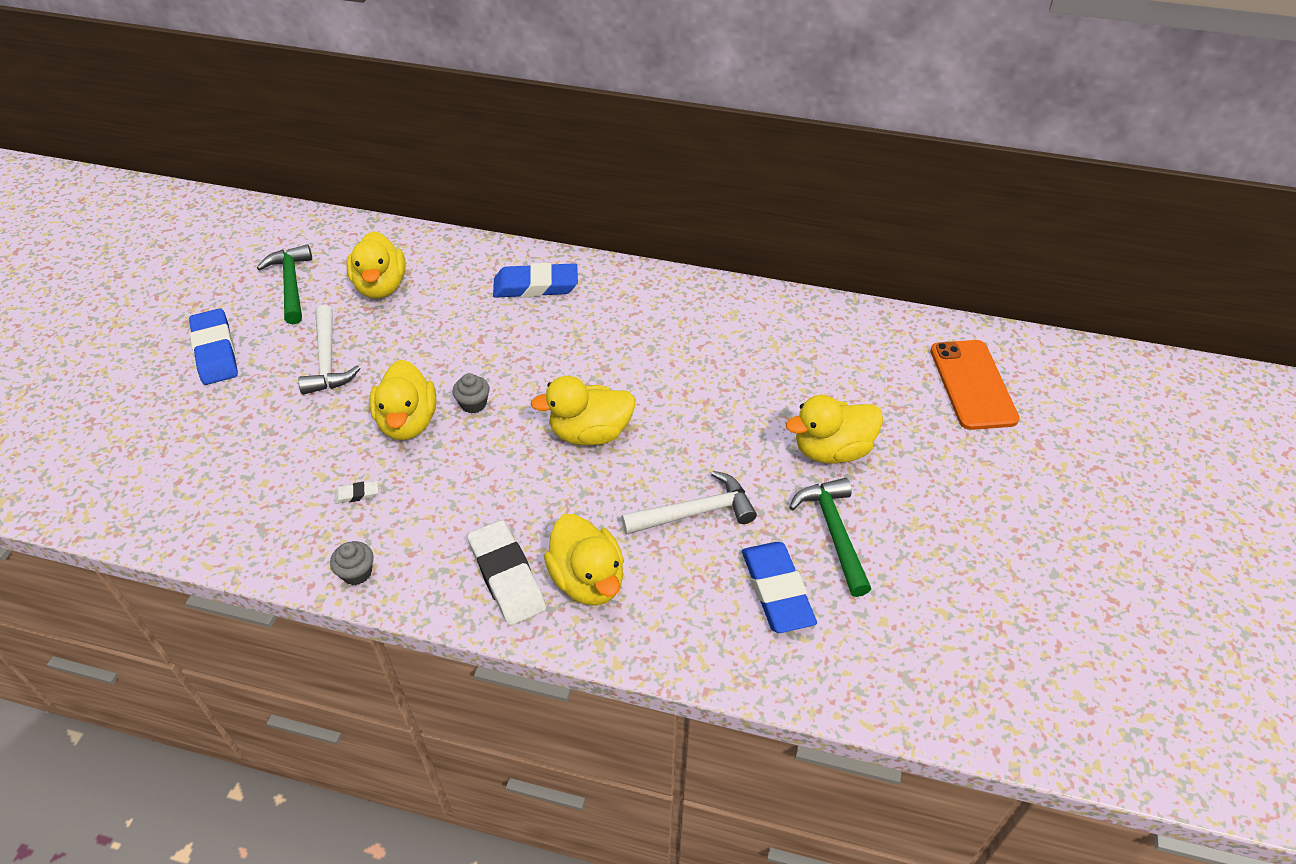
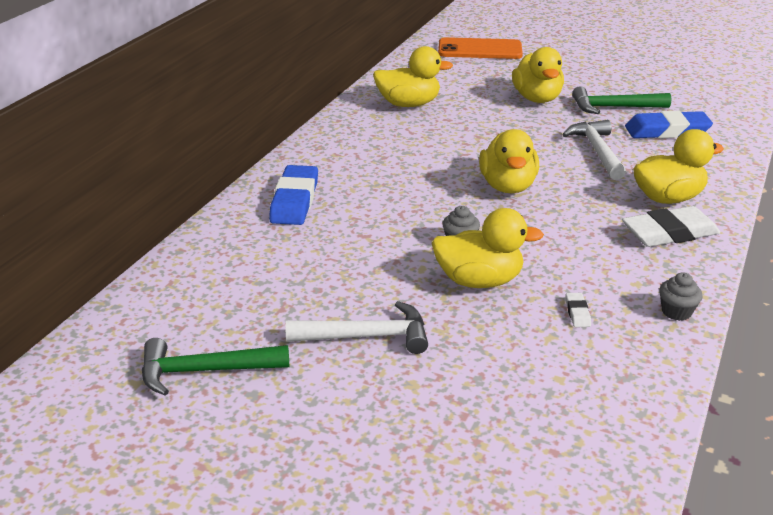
camera: 80 degrees left, 15 degrees down
blue eraser [189,308,238,385] -> none
yellow duck [346,231,406,299] -> yellow duck moved to [373,46,453,107]

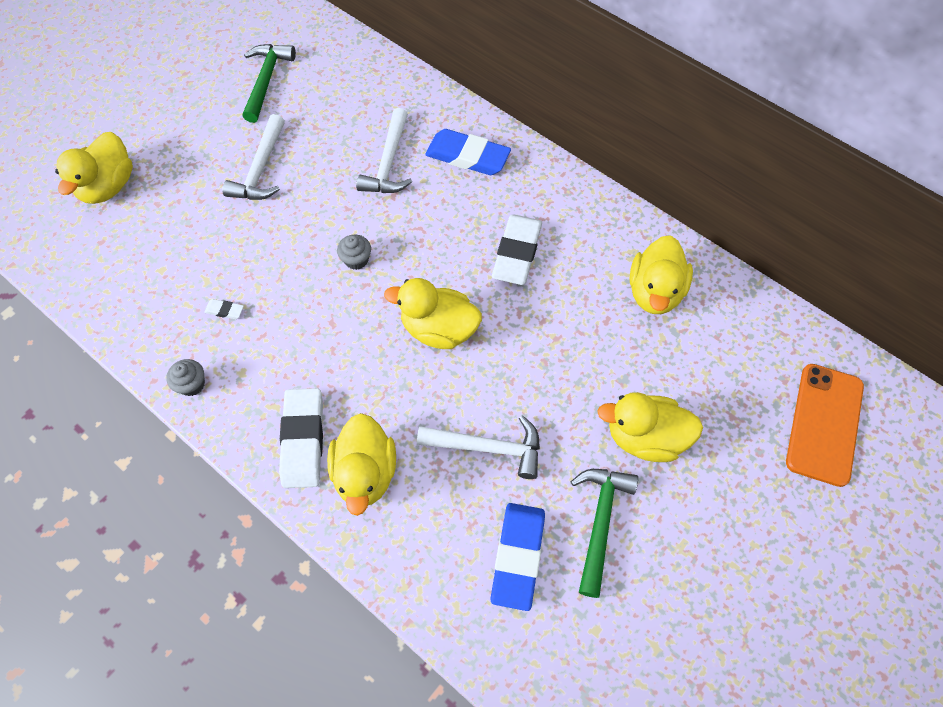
camera: 105 degrees right, 30 degrees up
yellow duck [431,208,544,288] -> yellow duck moved to [55,132,133,204]
none -> white hammer [356,108,412,193]
none -> white eraser [492,215,542,285]

